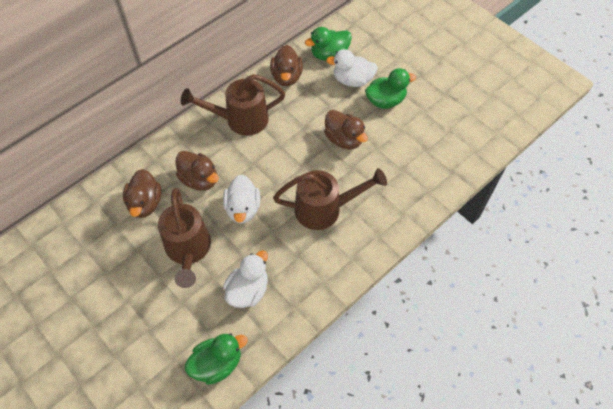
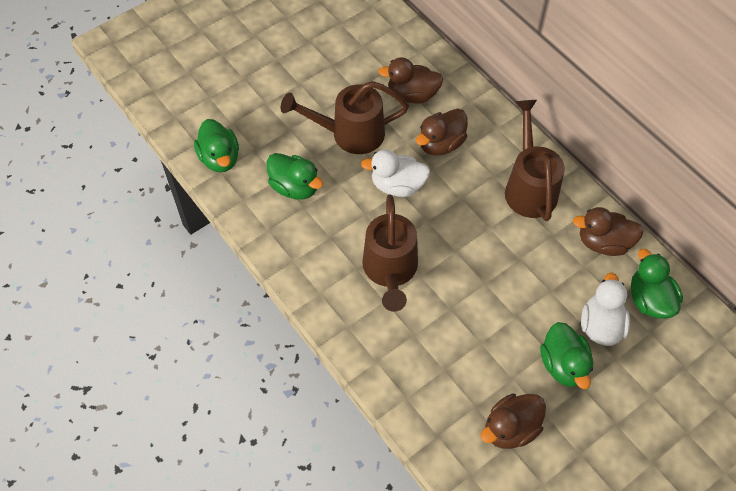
camera: 95 degrees right, 0 degrees up
white duck [223,250,268,308] -> green duck [267,153,323,200]
brown duck [324,110,368,150] -> brown duck moved to [481,393,546,449]

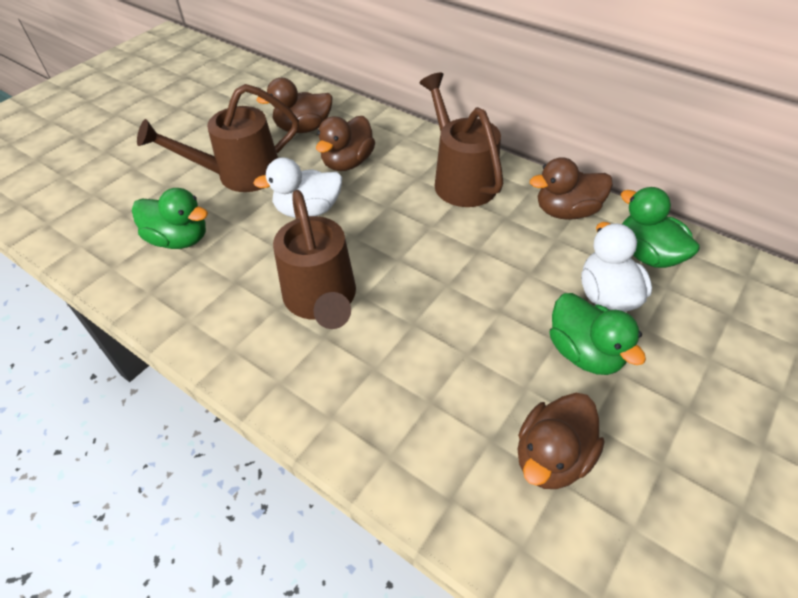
camera: 15 degrees left, 10 degrees down
green duck [194,119,239,172] -> none

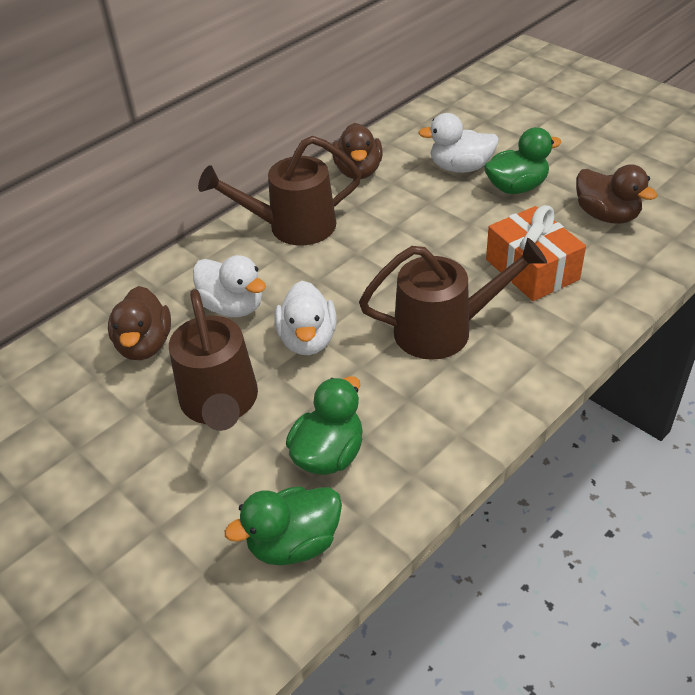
camera: 80 degrees left, 5 degrees down
brown duck [316,116,375,171] -> white duck [193,255,266,317]
green duck [621,187,700,268] -> green duck moved to [225,486,342,565]
none -> orange gift [486,205,586,301]

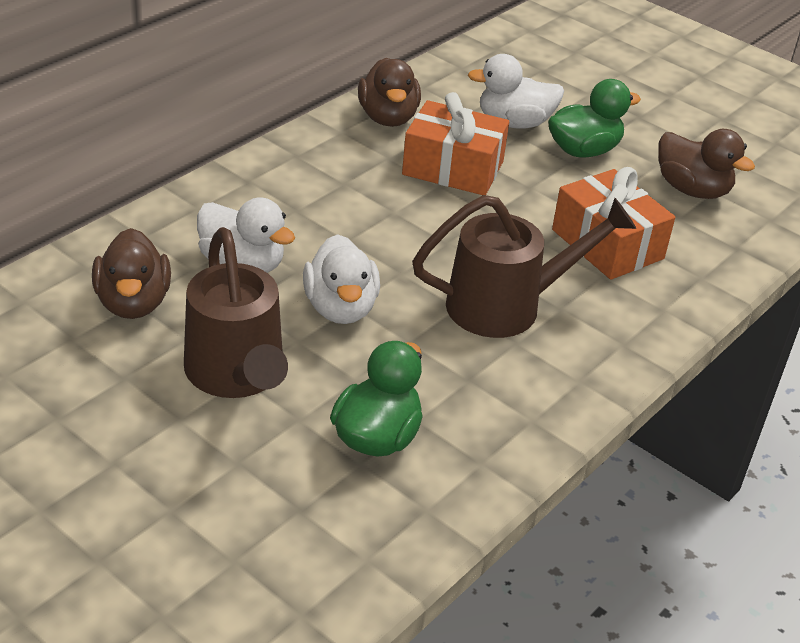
camera: 10 degrees left, 5 degrees down
brown watering can [198,136,361,245] -> none
green duck [225,486,342,565] -> none
none -> orange gift [402,92,509,195]

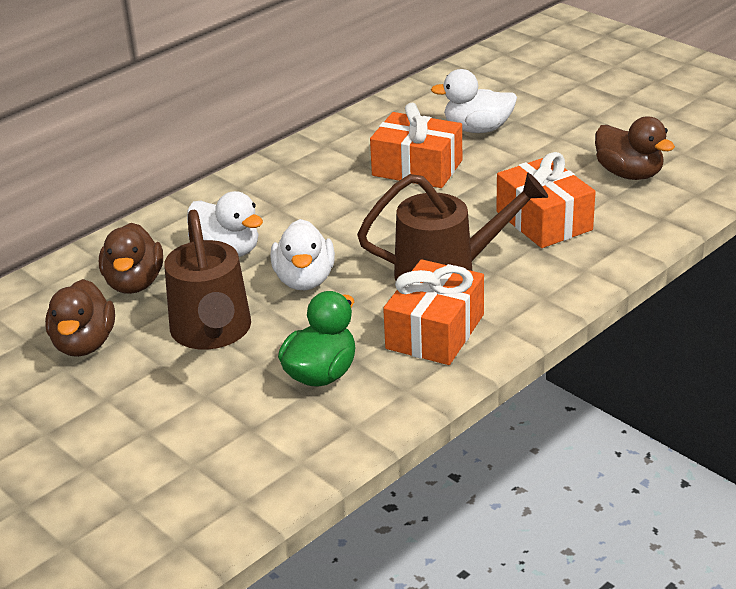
camera: 10 degrees right, 5 degrees down
brown duck [358,58,421,127] -> brown duck moved to [45,279,115,357]
green duck [548,79,641,158] -> none
none -> orange gift [383,259,484,365]

